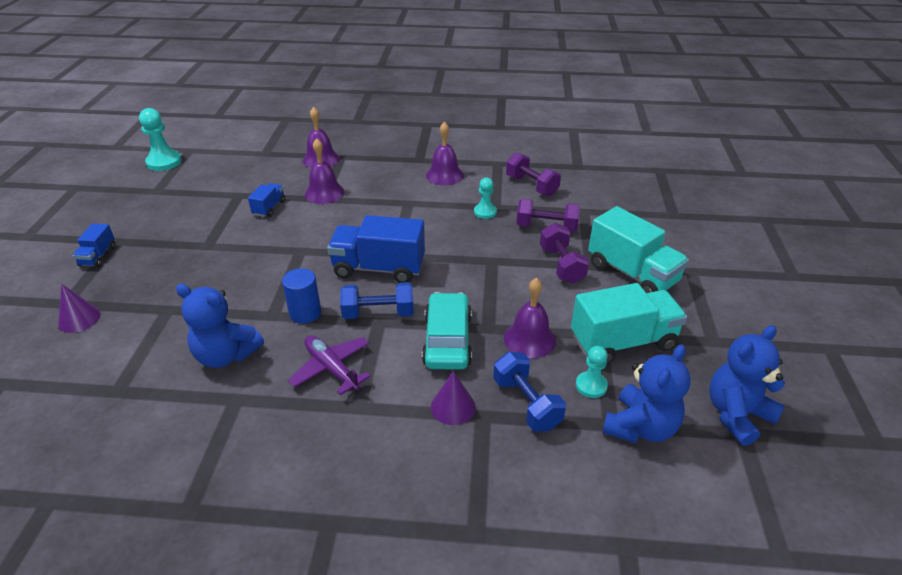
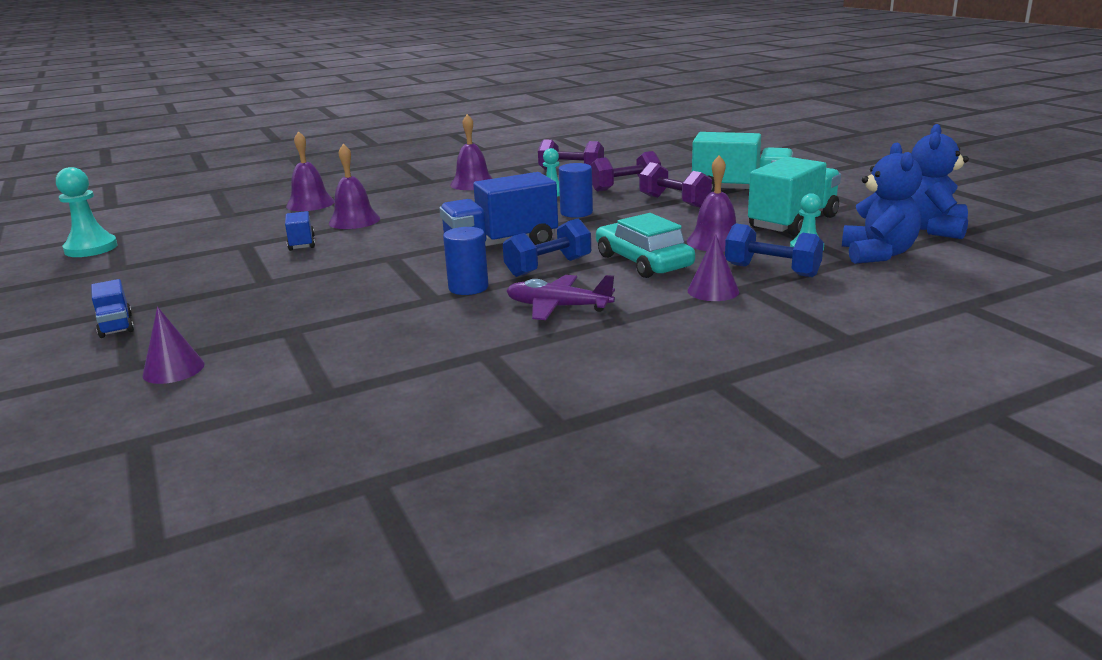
camera: 30 degrees left, 15 degrees down
blue teddy bear [176,284,264,368] -> none
none -> blue cylinder [559,163,593,218]

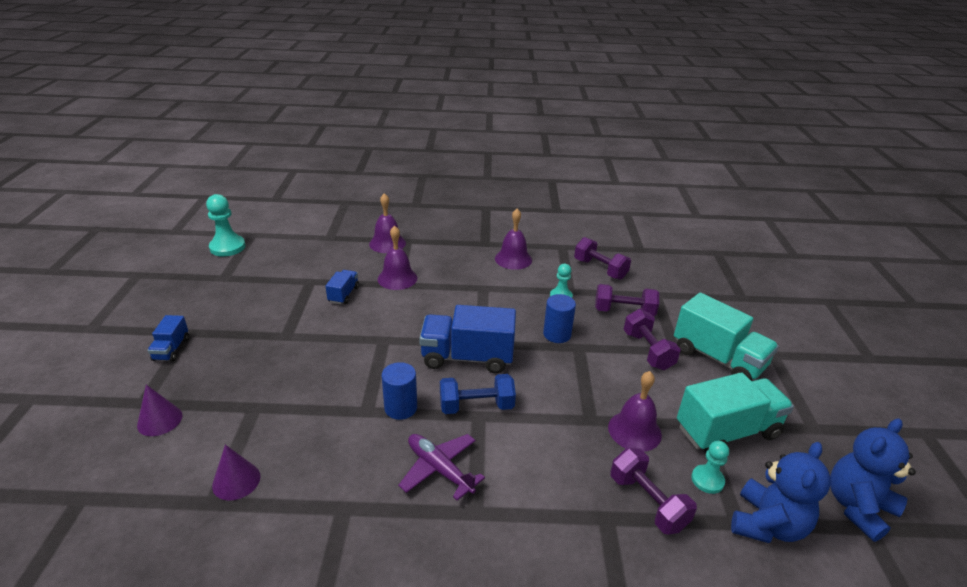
camera: 25 degrees right, 10 degrees up
turquoise car [596,213,695,278] -> none
purple cone [687,234,739,301] -> purple cone moved to [212,445,261,501]
blue dumbbell [725,223,824,277] -> purple dumbbell [611,448,697,534]

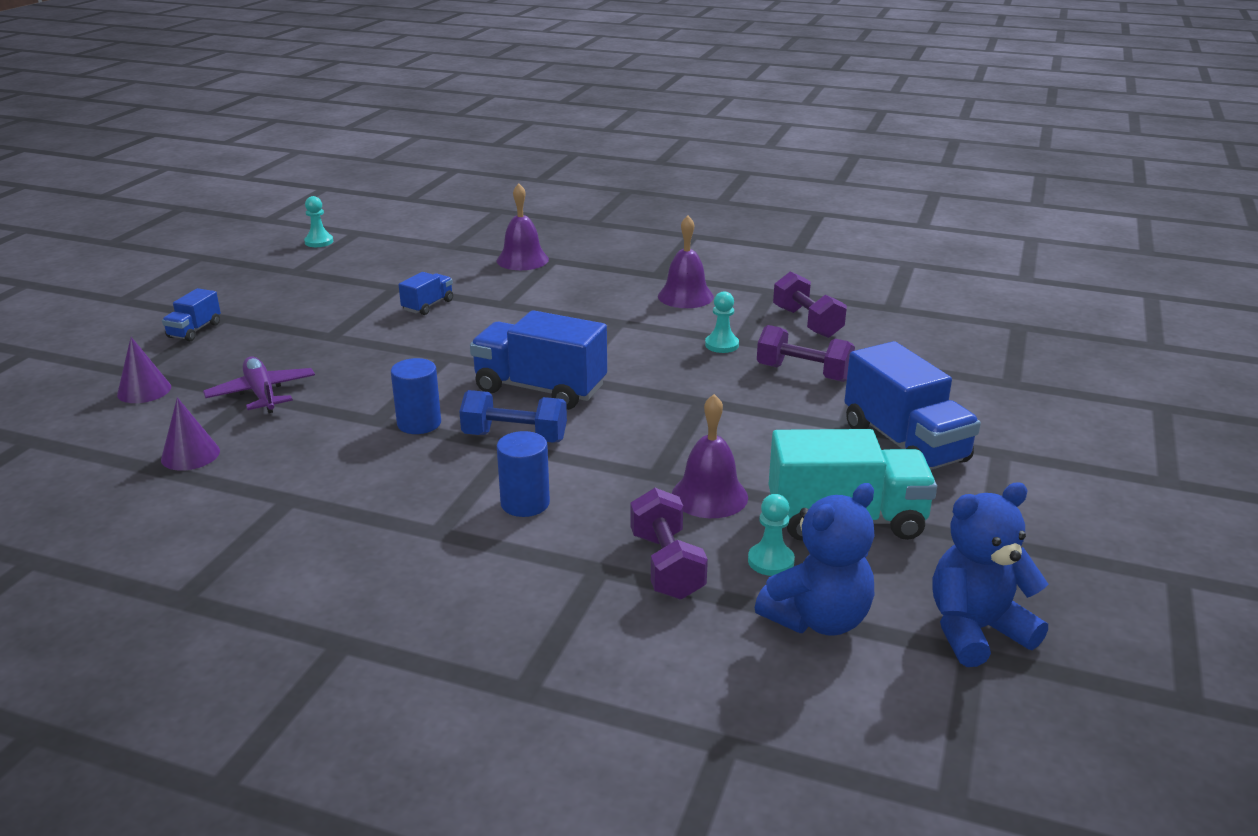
camera: 20 degrees right, 5 degrees down
turquoise pawn [206,194,246,257] -> turquoise pawn [304,196,333,247], size x0.61
purple bell [378,225,417,290] -> none
purple plane [398,434,485,501] -> purple plane moved to [203,356,315,413]
blue cylinder [543,294,576,343] -> blue cylinder moved to [497,431,550,517]
purple dumbbell [623,309,681,370] -> none
turquoise truck [674,293,779,381] -> blue truck [844,341,981,470]

